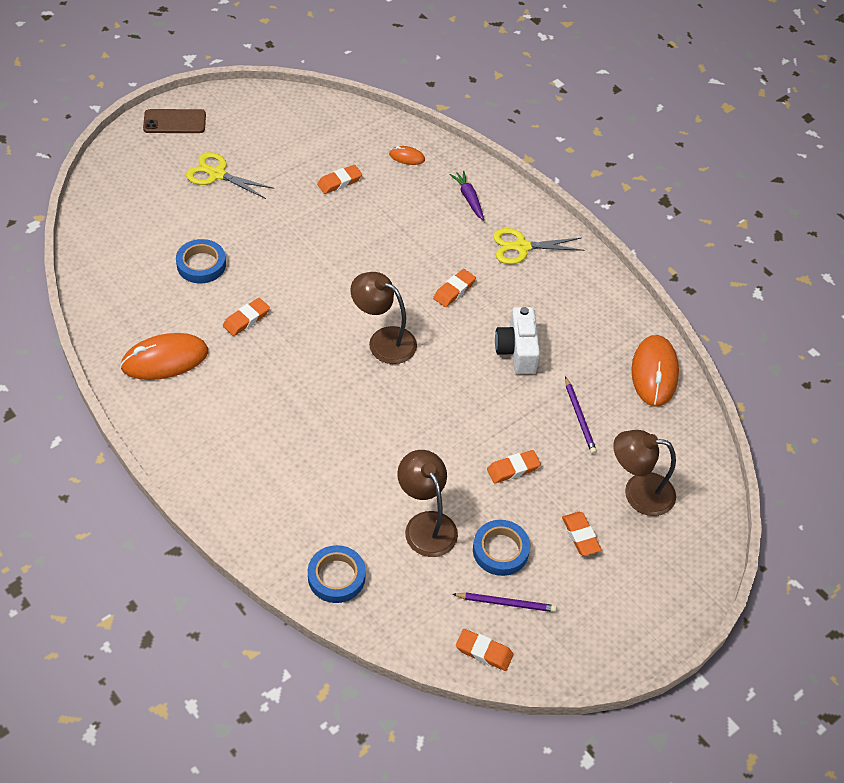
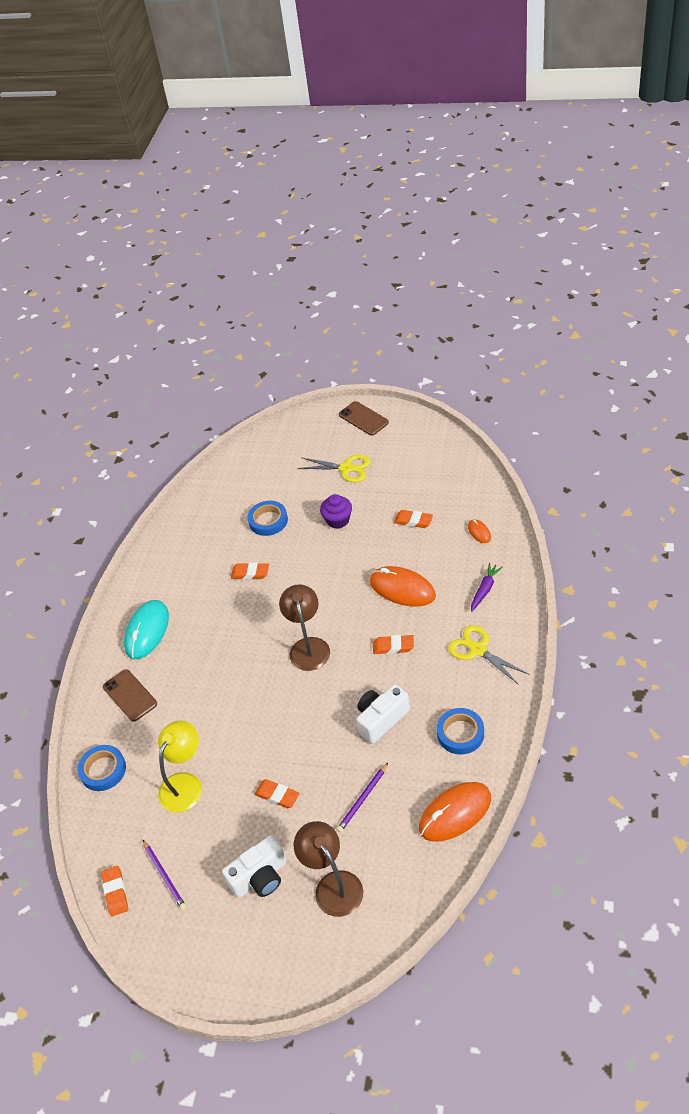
camera: 60 degrees right, 5 degrees down
orange mouse [120,333,208,380] -> orange mouse moved to [370,566,436,607]
yellow scissors [186,152,274,199] -> yellow scissors turned 120 degrees clockwise [298,455,371,482]
brown lamp [397,450,458,557] -> yellow lamp [158,721,202,813]
blue tape [473,520,530,576] -> blue tape moved to [437,708,484,755]
orange eraser [562,512,602,556] -> white camera [222,835,287,898]
none -> brown phone [103,669,157,722]
none -> turquoise mouse [124,600,169,659]
none -> purple cupcake [320,494,352,529]

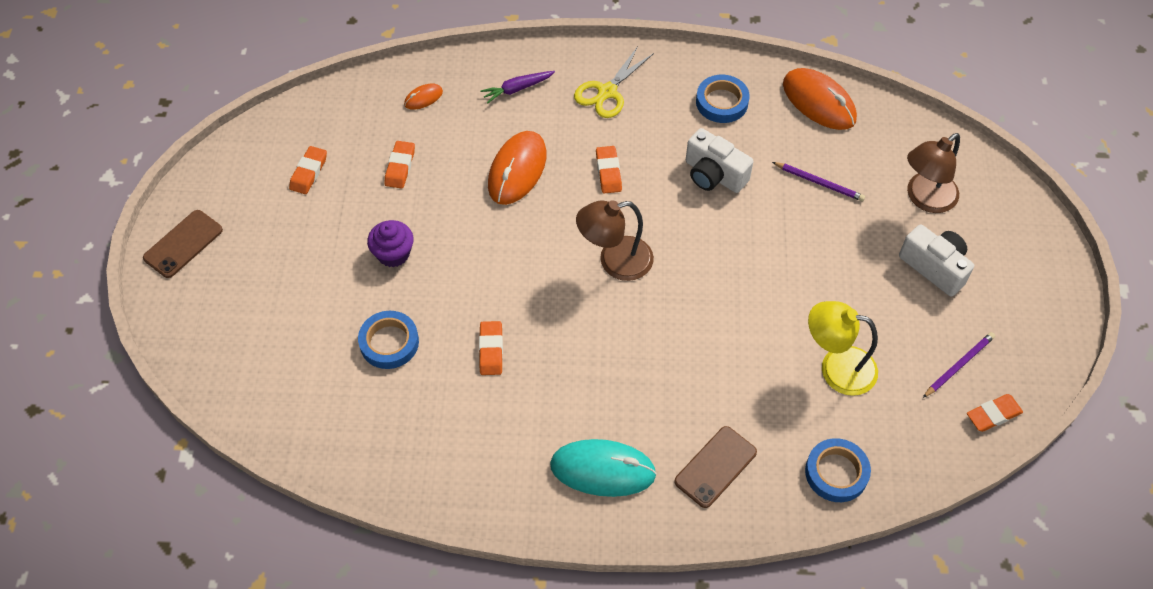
camera: 105 degrees left, 10 degrees up
orange eraser [254,779,300,808] -> orange eraser moved to [289,146,327,194]
yellow scissors [298,455,371,482] -> none
purple carrot [471,563,503,612] -> purple carrot turned 45 degrees counterclockwise [480,71,555,104]

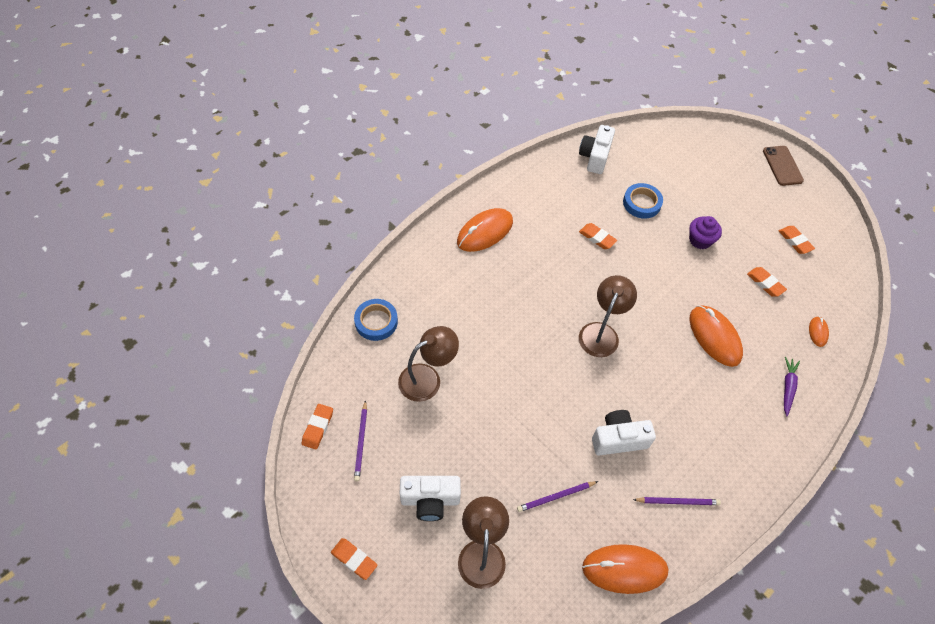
camera: 130 degrees right, 0 degrees up
turquoise mouse [550,439,657,497] -> orange mouse [457,208,513,252]
yellow scissors [574,46,654,118] -> none
orange eraser [596,146,622,194] -> orange eraser moved to [331,538,377,580]
brown phone [674,426,757,508] -> none
blue tape [696,75,750,123] -> purple pencil [633,497,721,505]
yellow lamp [808,301,878,396] -> brown lamp [398,326,459,402]
none -> white camera [579,125,615,174]

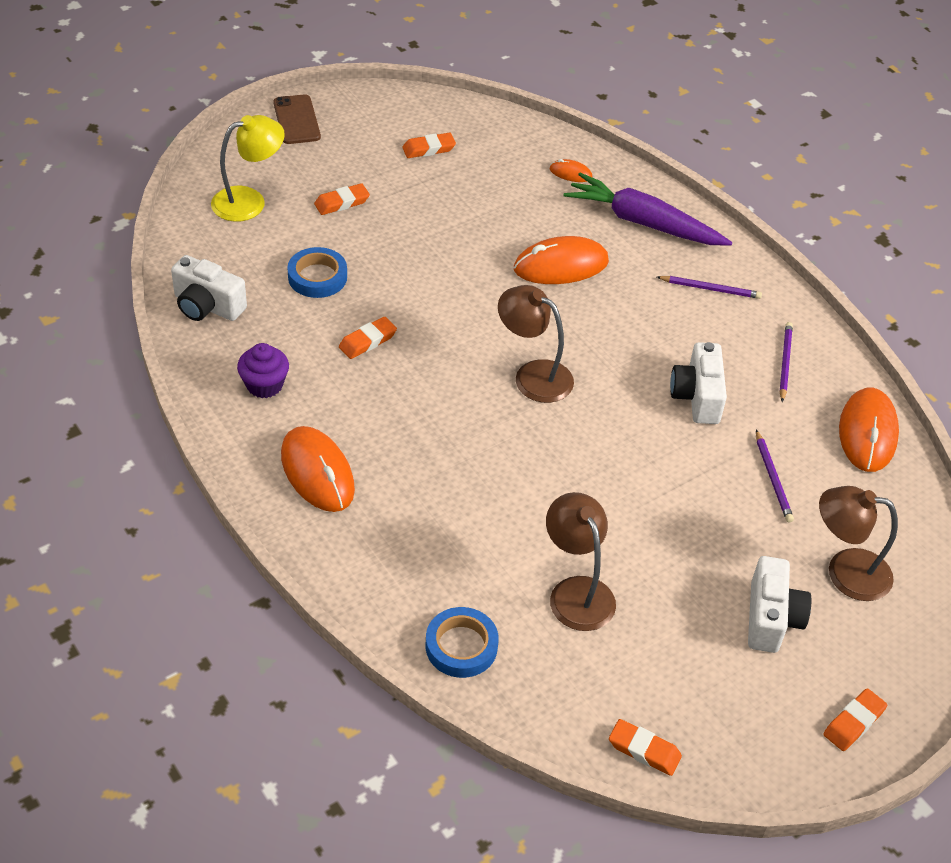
camera: 80 degrees left, 10 degrees down
purple pencil [354,400,367,481] -> purple pencil moved to [657,276,762,299]
purple cupcake [689,216,722,249] -> purple cupcake moved to [237,343,289,398]
orange eraser [747,267,787,297] -> orange eraser moved to [314,183,370,215]
brown phone [763,146,804,186] -> brown phone turned 75 degrees clockwise [273,94,321,144]
purple carrot [784,357,800,416] -> purple carrot [564,173,732,245], size x2.08
none -> yellow lamp [211,115,285,222]

